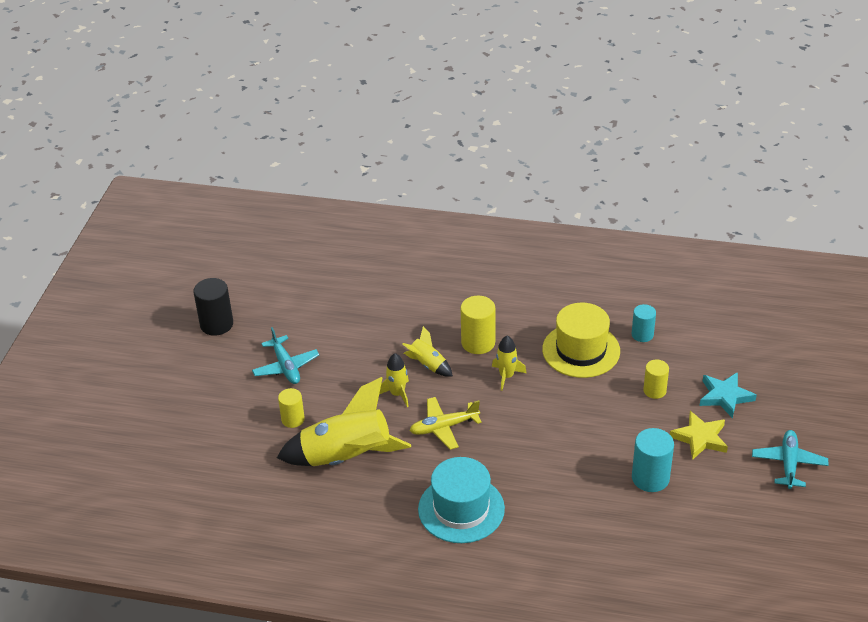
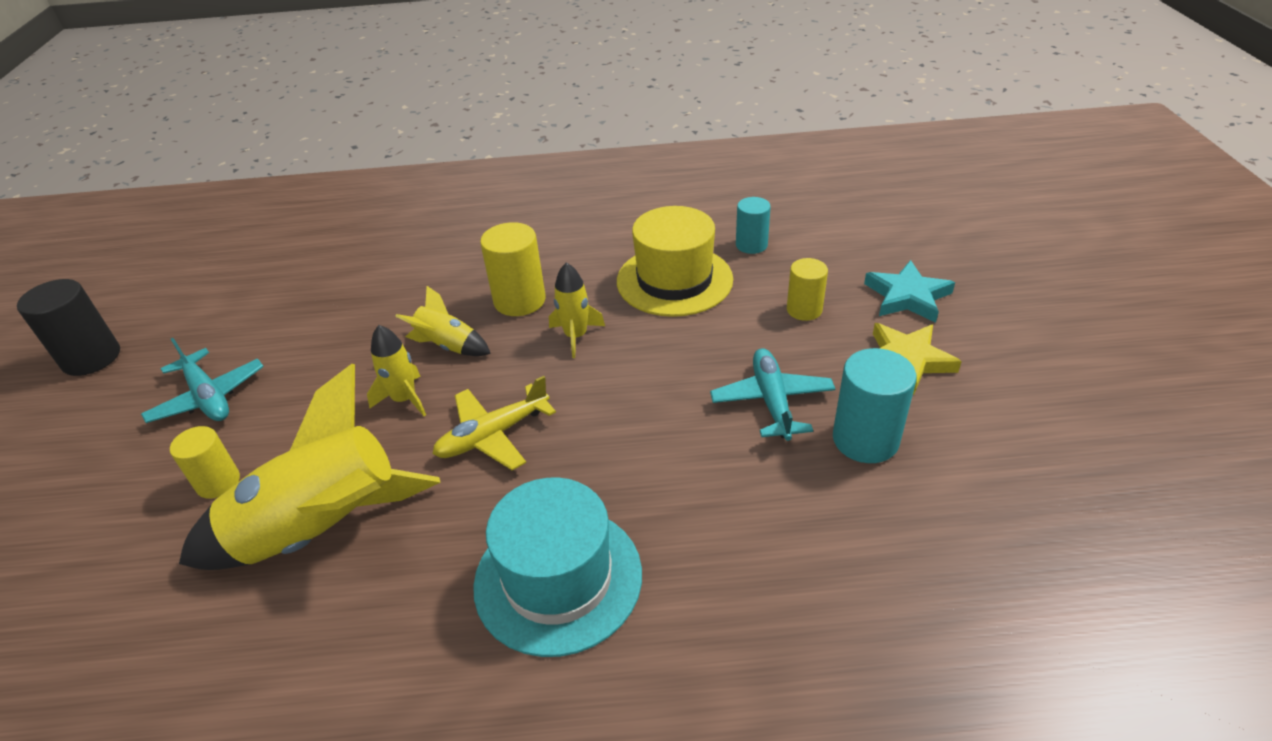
camera: 15 degrees left, 0 degrees up
turquoise plane [752,430,828,489] -> turquoise plane moved to [710,348,835,441]

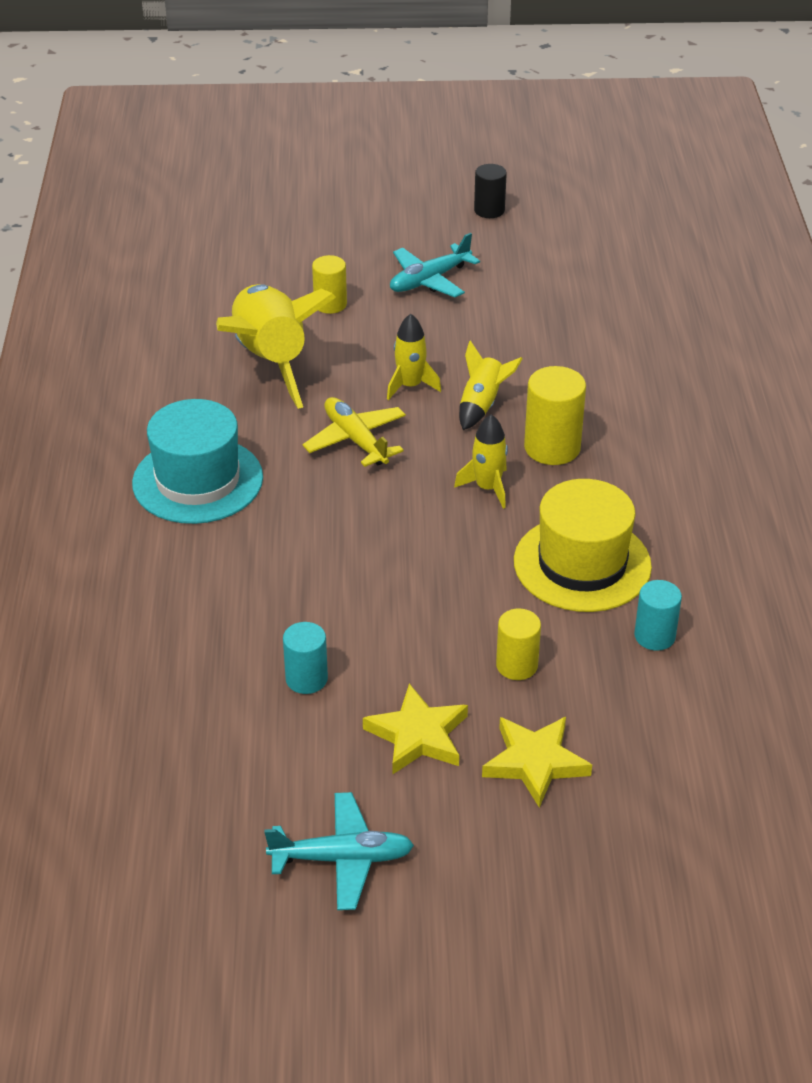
camera: 90 degrees right, 0 degrees up
black cylinder [17,279,120,376] -> black cylinder [474,164,507,218], size x0.65
turquoise plane [710,348,835,441] -> turquoise plane moved to [264,792,414,910]
turquoise cylinder [833,348,917,463] -> turquoise cylinder [283,622,328,694], size x0.65
turquoise star [864,260,955,323] -> yellow star [482,717,592,808]

